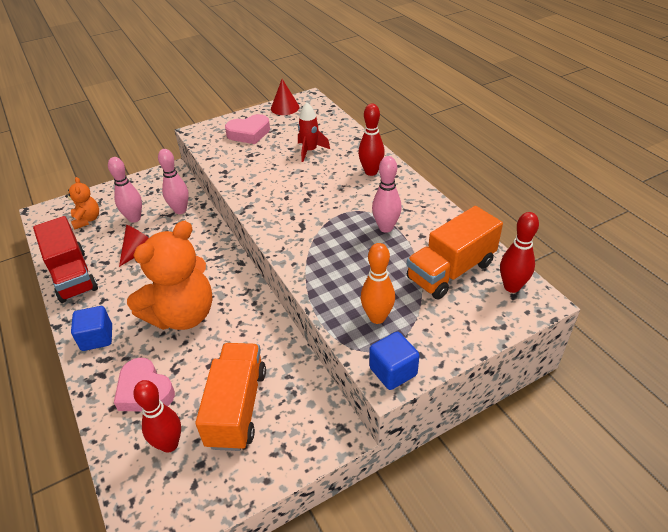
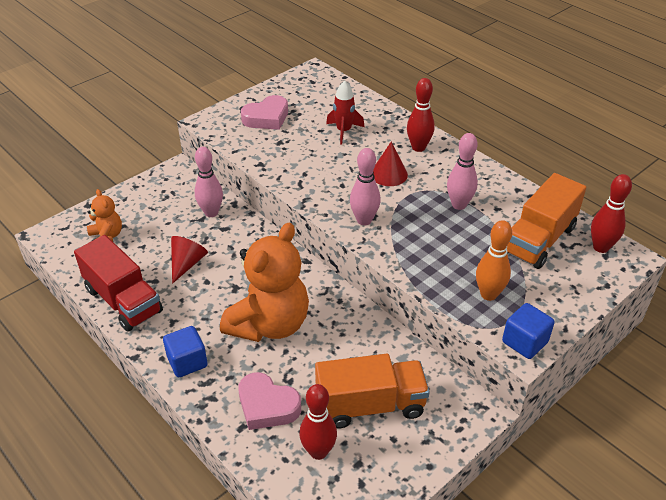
camera: 15 degrees left, 0 degrees up
pink bowling pin [108,157,142,223] -> pink bowling pin moved to [350,148,381,226]
orange truck [195,343,266,451] -> orange truck turned 90 degrees clockwise [315,354,430,429]
red cone [271,79,299,115] -> red cone moved to [373,142,408,186]

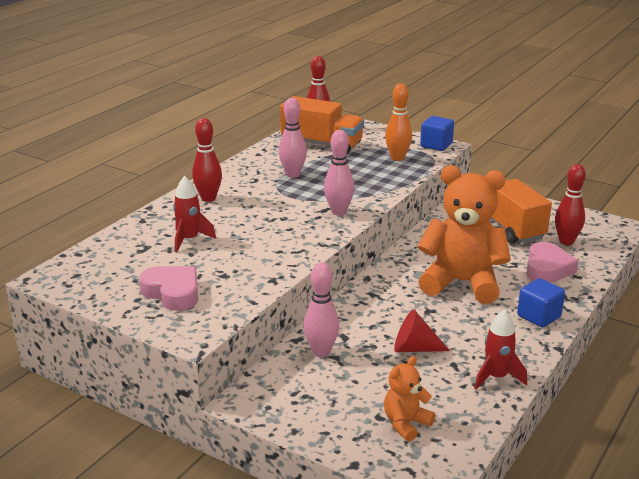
camera: 105 degrees left, 15 degrees down
red truck [74,235,163,332] -> red rocket [474,310,527,390]
red cone [373,142,408,186] -> none

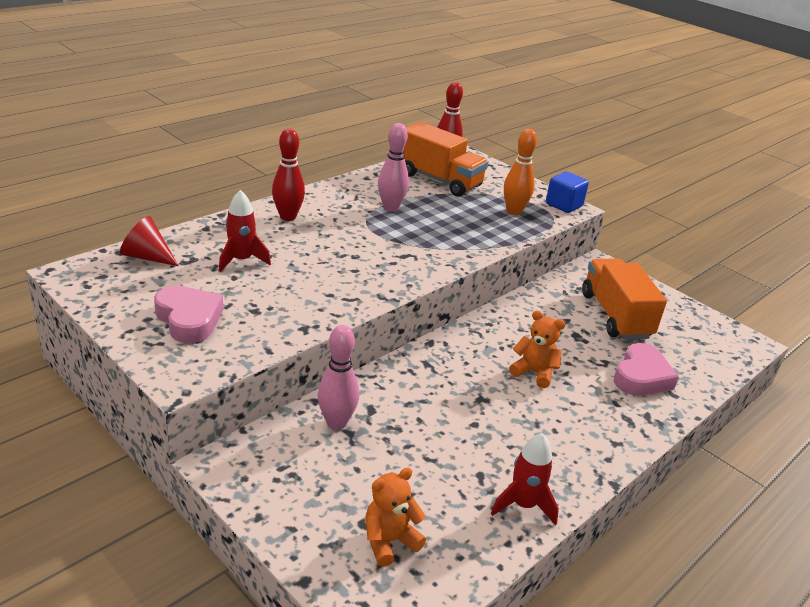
camera: 10 degrees right, 5 degrees up
pink bowling pin [324,130,354,215] -> none
red cone [394,309,450,352] -> red cone moved to [120,216,179,266]
orange teddy bear [418,165,511,304] -> orange teddy bear [509,311,565,388], size x0.48
blue cube [517,278,565,327] -> none
red bowling pin [555,164,586,245] -> none

